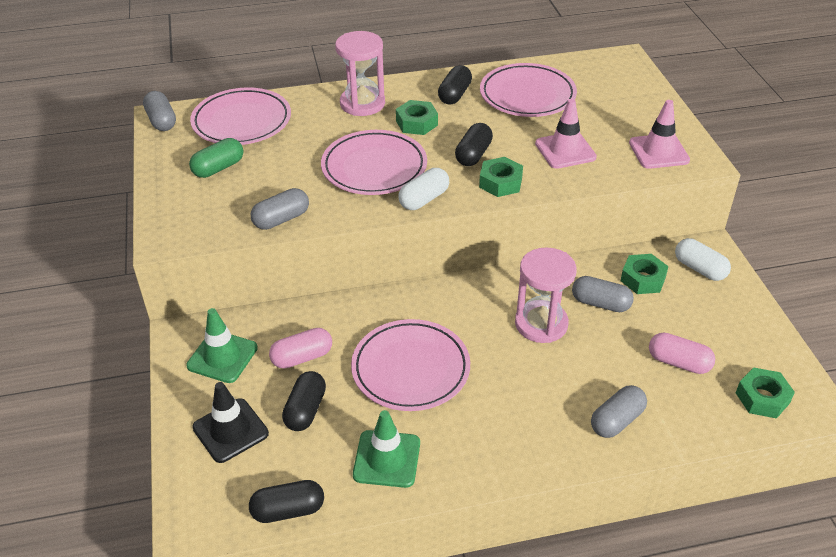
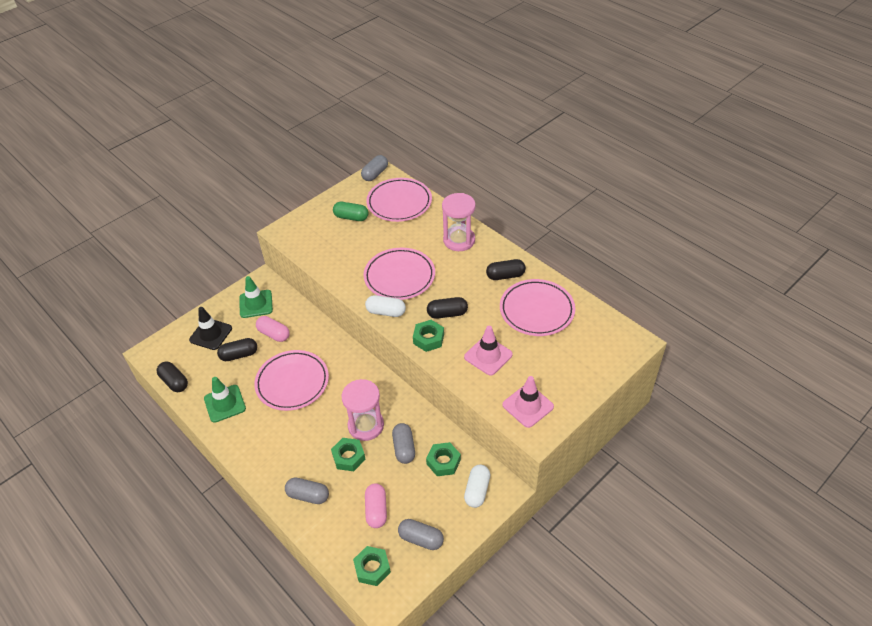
camera: 60 degrees right, 5 degrees up
grey capsule [251,188,309,230] -> grey capsule moved to [398,519,444,550]
green nut [396,100,438,135] -> green nut moved to [331,438,366,471]

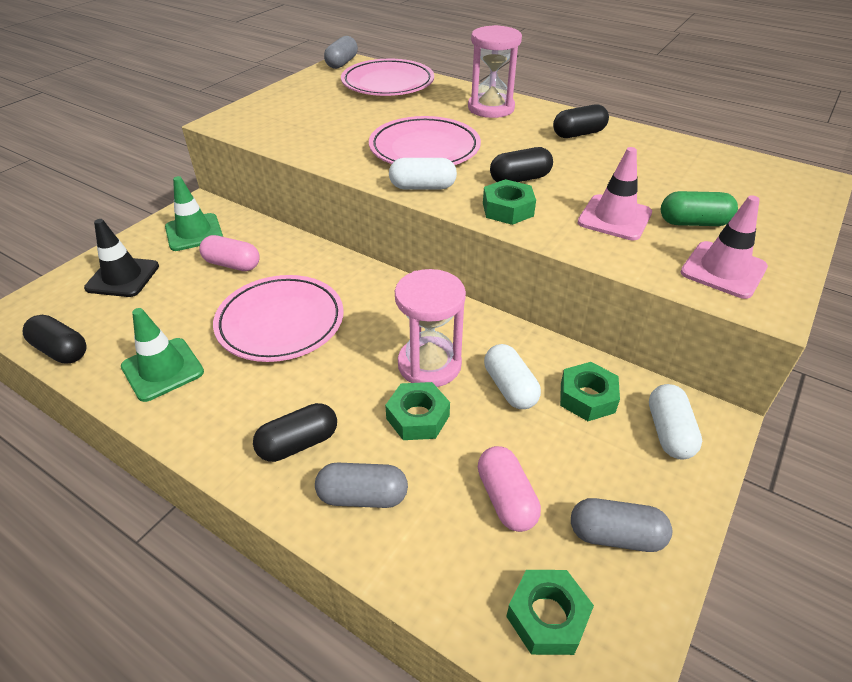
camera: 15 degrees left, 5 degrees down
black capsule [217,338,257,361] -> black capsule moved to [253,403,337,462]
green capsule [333,202,369,221] -> green capsule moved to [661,191,738,226]
grey capsule [392,423,415,464] -> white capsule [484,344,541,409]
pink plate [500,279,575,336] -> none

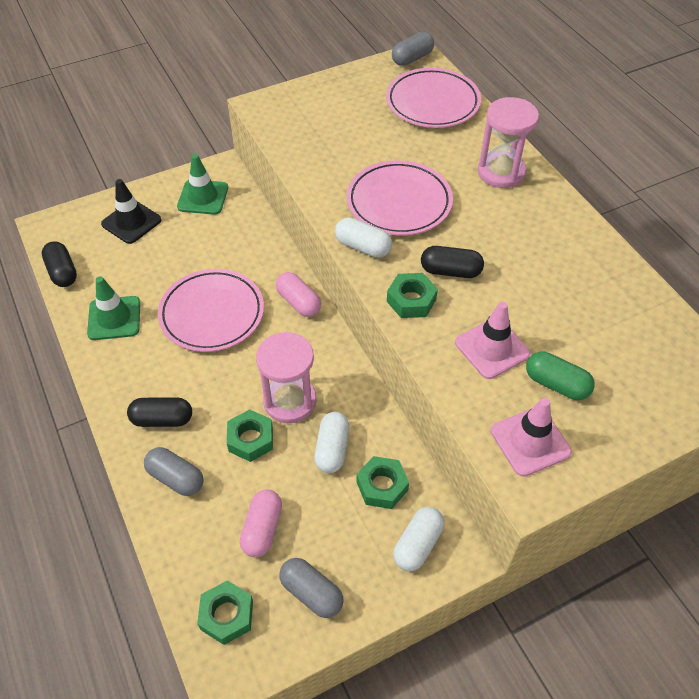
camera: 30 degrees right, 10 degrees up
pink capsule [199,235,260,271] -> pink capsule moved to [276,272,321,317]
black capsule [553,104,609,138] -> none

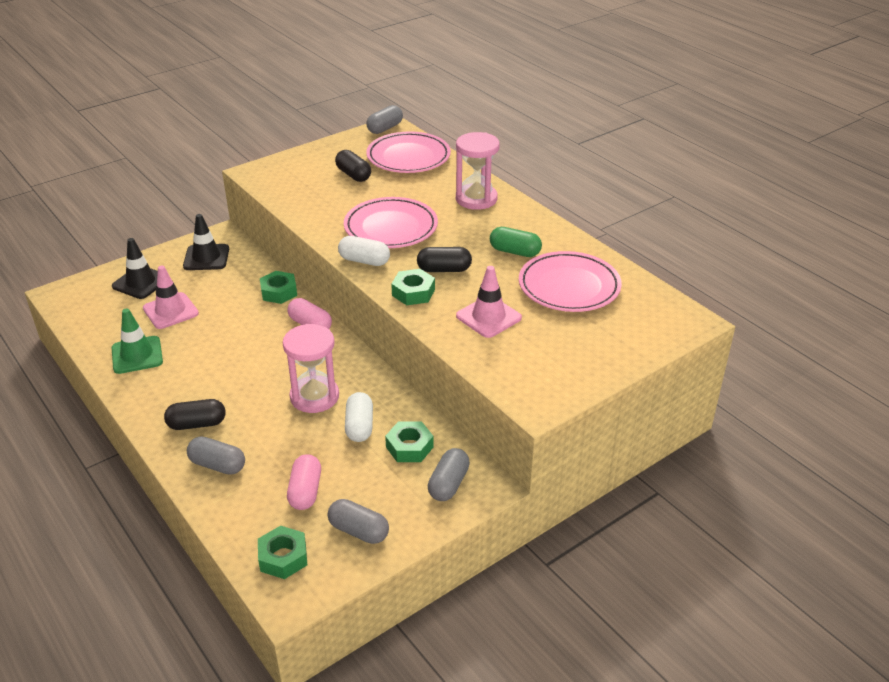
camera: 10 degrees left, 15 degrees down
black capsule [42,241,77,287] -> black capsule moved to [335,150,371,182]
pink plate [158,269,264,352] -> pink plate moved to [519,251,622,312]
green traffic cone [177,154,228,215] -> black traffic cone [183,214,229,270]
green nut [227,409,273,462] -> green nut moved to [260,271,297,304]
white capsule [393,507,444,571] -> grey capsule [428,448,470,501]
pink traffic cone [491,398,572,477] -> pink traffic cone moved to [143,266,199,329]
green capsule [526,351,595,400] -> green capsule moved to [490,227,542,257]

